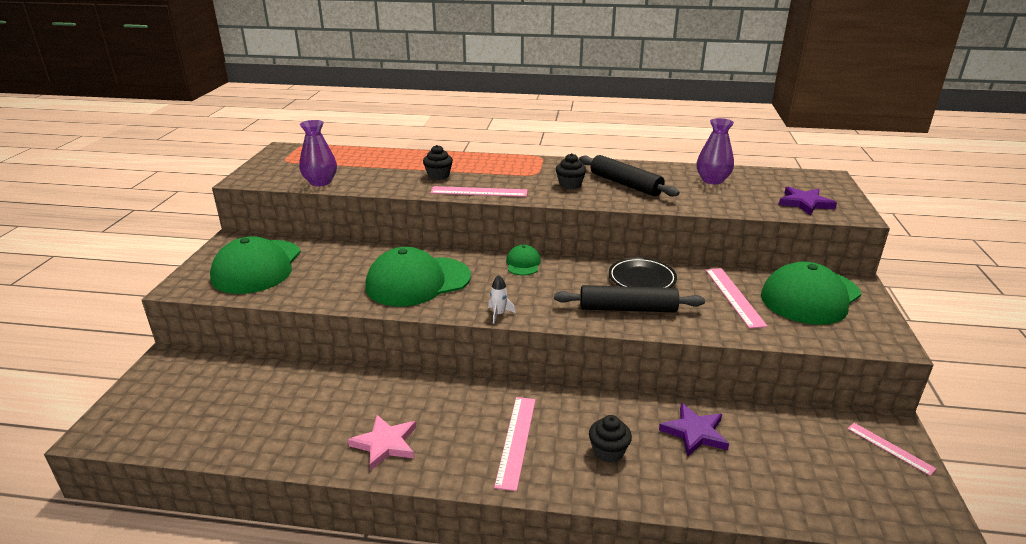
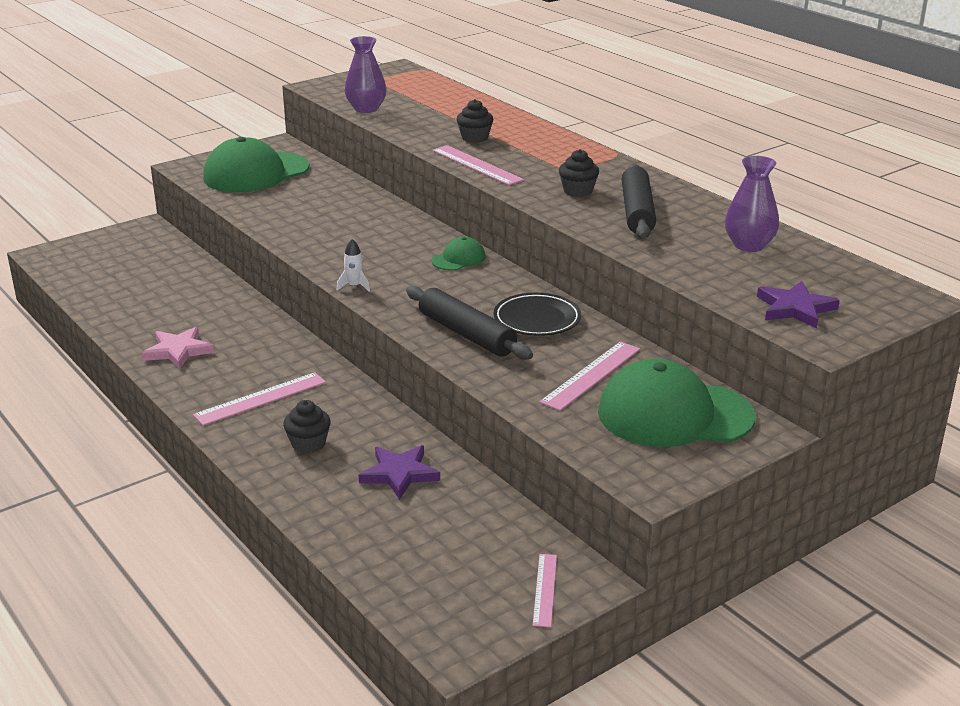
camera: 45 degrees right, 0 degrees up
green cap [365,247,471,306] -> none

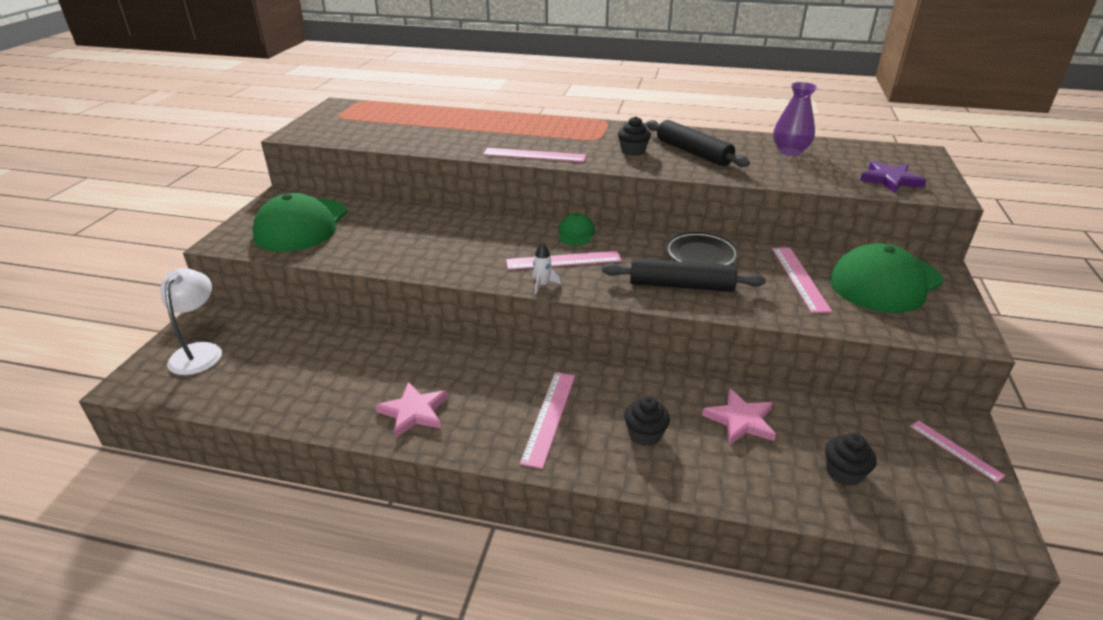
camera: 40 degrees left, 5 degrees up
purple vase [345,36,387,113] -> none
purple star [359,445,440,500] -> pink star [702,388,776,445]
black cupcake [457,99,493,143] -> black cupcake moved to [825,433,877,486]
none -> white lamp [160,268,222,375]
none -> pink ruler [506,251,621,270]

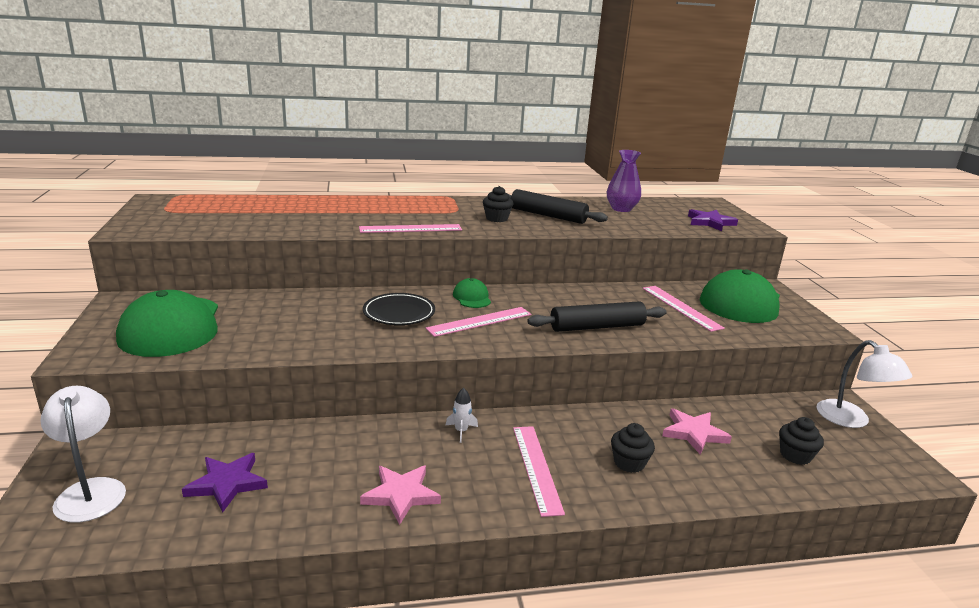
camera: 25 degrees left, 10 degrees down
white rocket [532,242,560,294] -> white rocket moved to [446,388,478,443]
black plate [665,232,739,265] -> black plate moved to [363,293,435,325]
pink ruler [910,420,1005,483] -> white lamp [817,340,912,428]
none -> purple star [182,453,268,512]

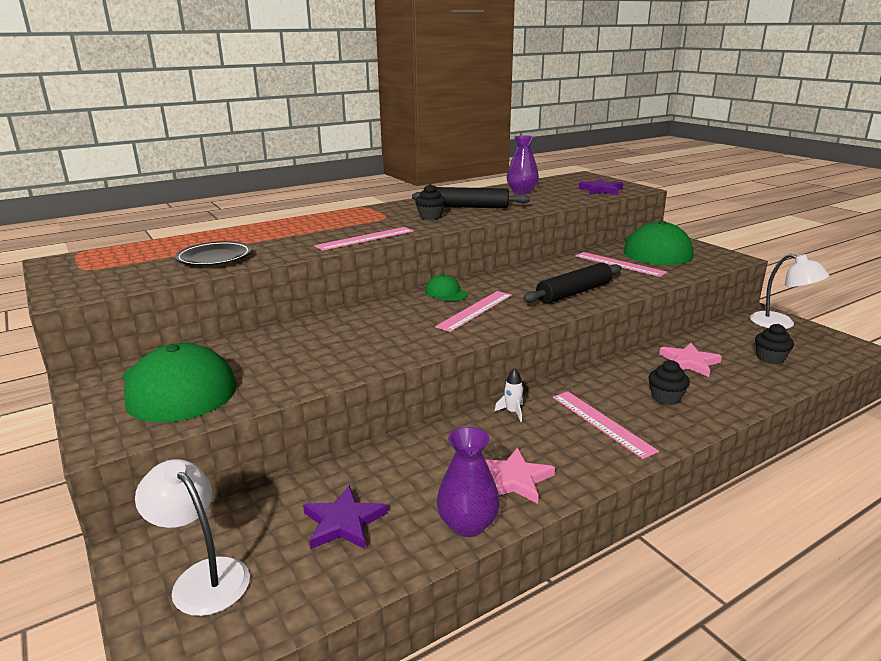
camera: 20 degrees left, 0 degrees up
black plate [363,293,435,325] -> black plate moved to [175,241,251,266]
none -> purple vase [437,427,500,537]

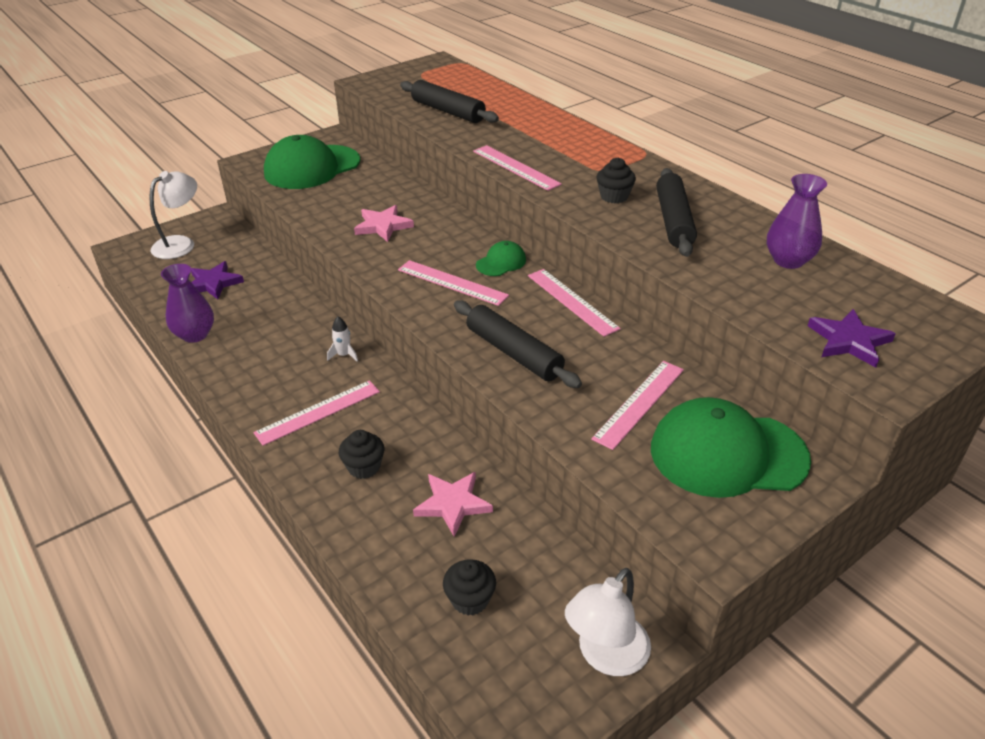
camera: 85 degrees right, 15 degrees up
black plate [175,241,251,266] -> black rolling pin [400,80,499,123]
pink star [485,447,555,504] -> pink star moved to [354,205,414,242]
none -> pink ruler [528,269,621,337]

